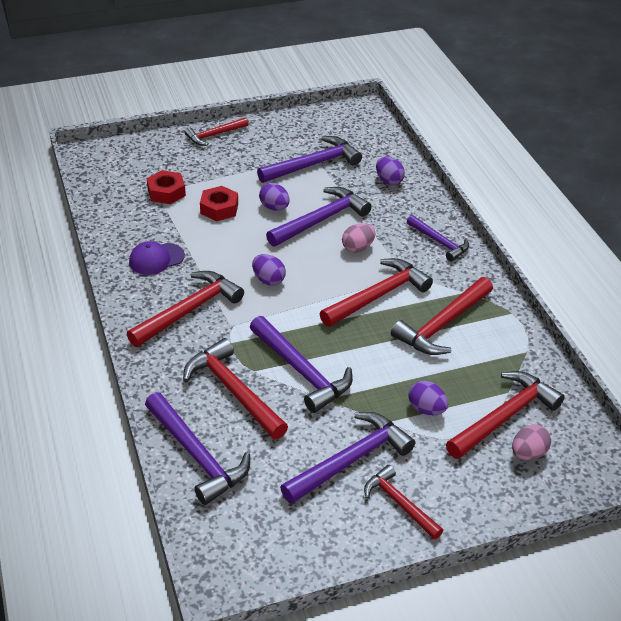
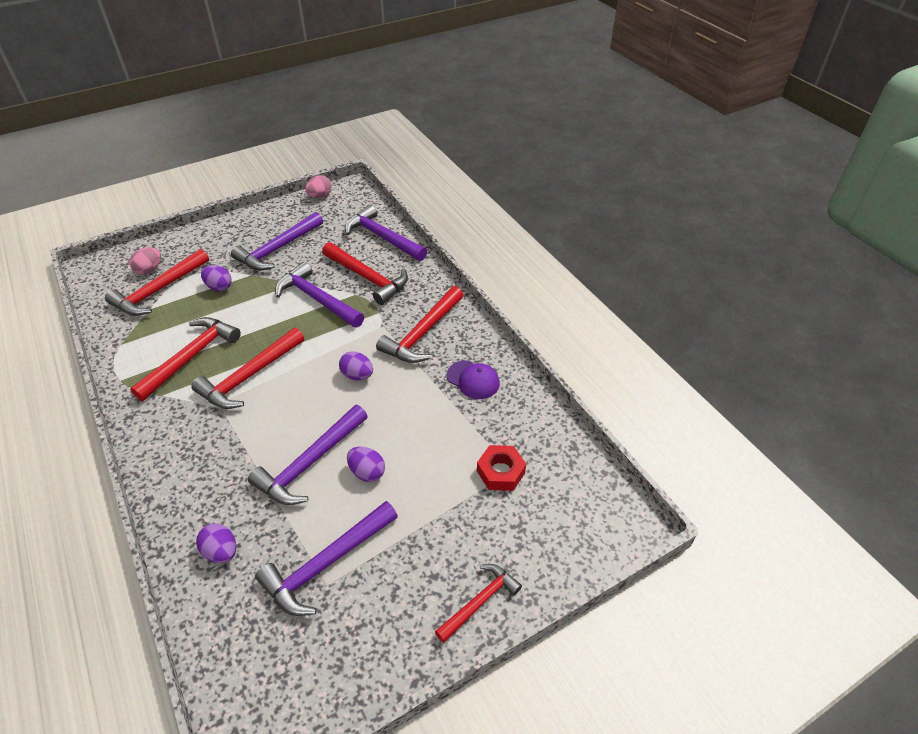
camera: 170 degrees right, 5 degrees up
purple cap [129,241,185,275] -> purple cap turned 75 degrees clockwise [447,360,500,399]
red nut [200,186,238,221] -> none
pink egg [342,223,375,253] -> pink egg moved to [305,175,332,198]
red hammer [364,465,443,540] -> none
purple hammer [407,215,469,262] -> none

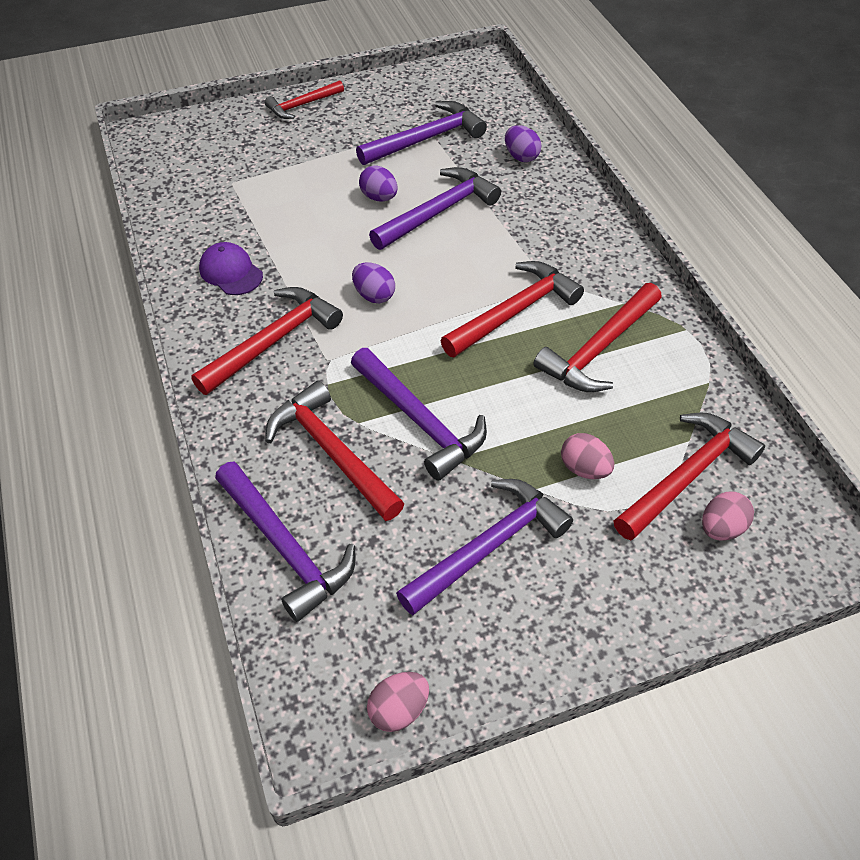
camera: 170 degrees left, 5 degrees up
purple egg [201,265,232,291] -> pink egg [561,433,614,479]
red nut [477,445,526,491] -> none

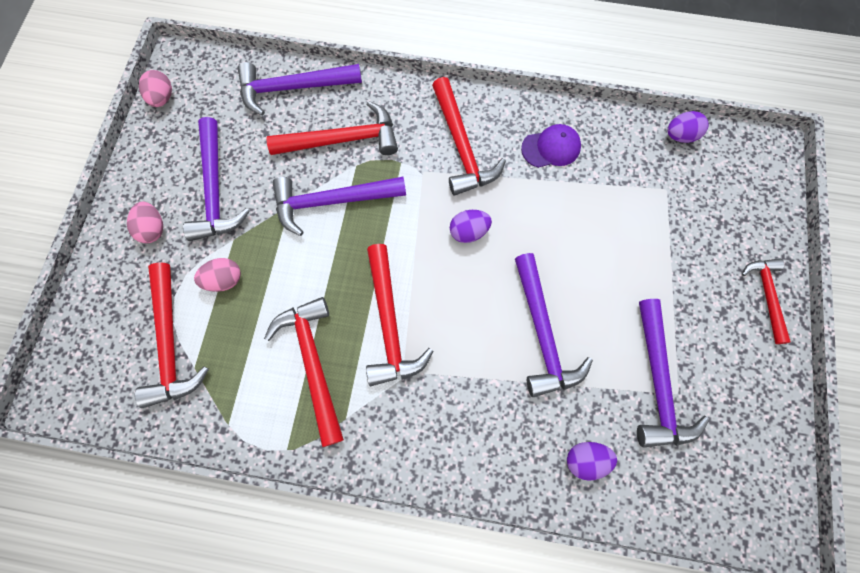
camera: 120 degrees right, 20 degrees up
purple egg [359,165,397,201] -> purple egg moved to [667,111,709,143]
pink egg [702,491,754,541] -> pink egg moved to [127,202,163,243]

